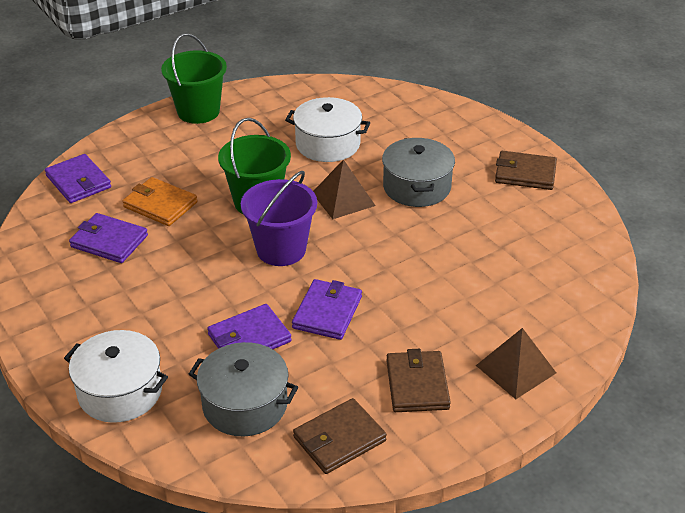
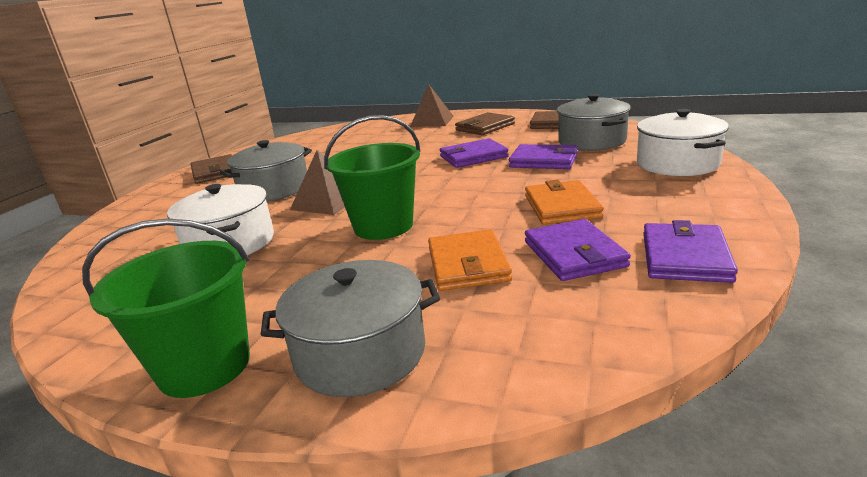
camera: 125 degrees left, 15 degrees down
purple wallet [45,154,111,203] -> purple wallet moved to [643,220,738,283]
purple bucket [241,171,317,266] -> none
none -> grey pot [261,260,440,397]
none -> orange wallet [525,180,604,225]

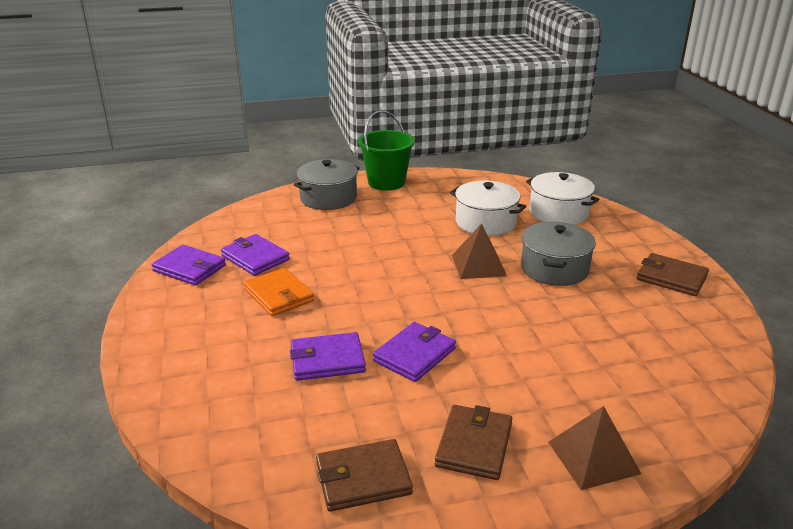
camera: 145 degrees right, 5 degrees up
green bucket [324,115,420,240] -> none
orange wallet [428,229,512,291] -> none
grey pot [557,94,631,151] -> none
white pot [637,109,729,176] -> white pot moved to [526,172,600,225]
purple wallet [643,220,738,283] -> purple wallet turned 45 degrees counterclockwise [151,245,226,286]

